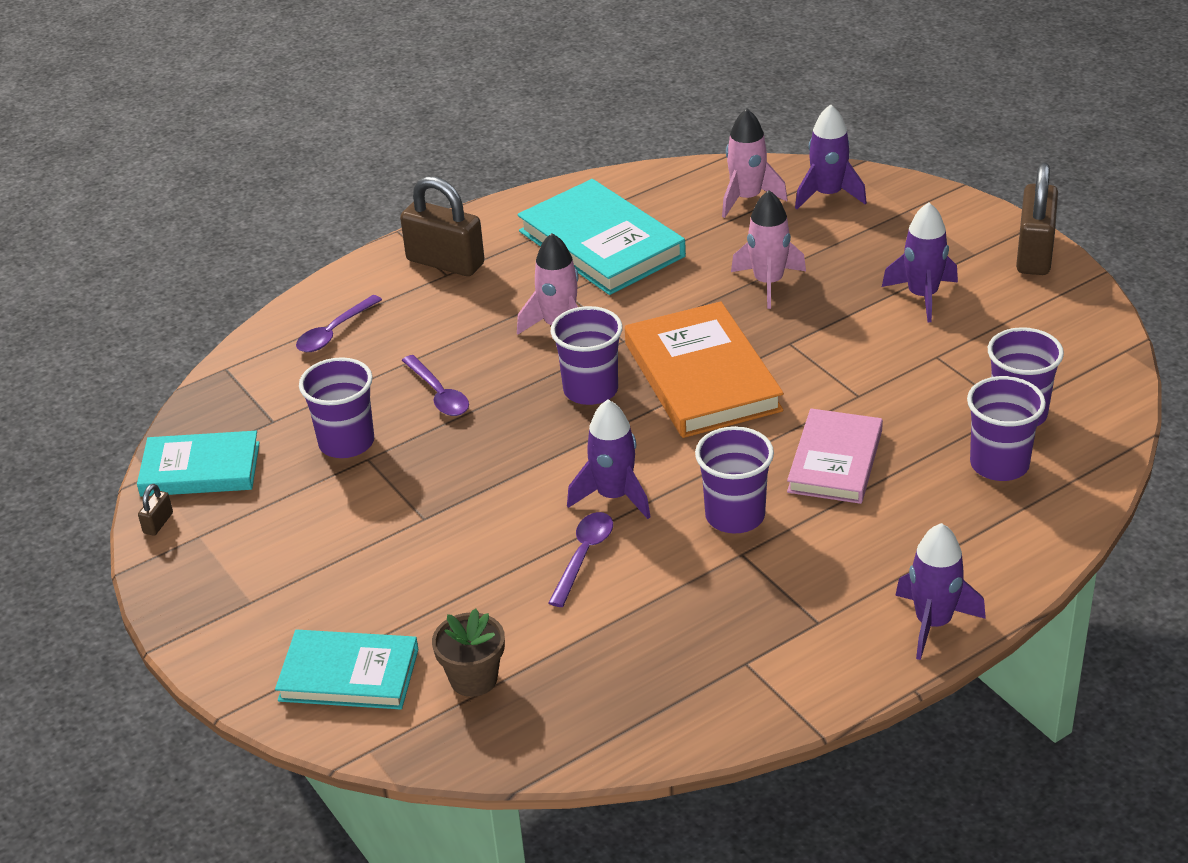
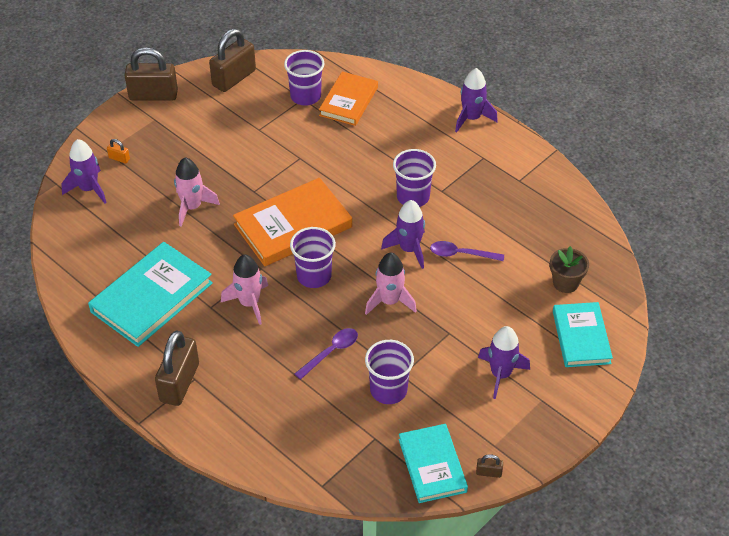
camera: 105 degrees left, 10 degrees up
purple spoon [296,295,382,352] -> none
pink rocket [722,108,788,218] -> pink rocket moved to [365,253,417,315]
pink book [787,408,883,504] -> none
purple rocket [882,202,958,322] -> purple rocket moved to [478,326,530,399]
purple cup [967,376,1046,481] -> orange book [319,72,378,126]
none -> orange padlock [107,139,130,163]
none -> brown padlock [209,29,256,92]

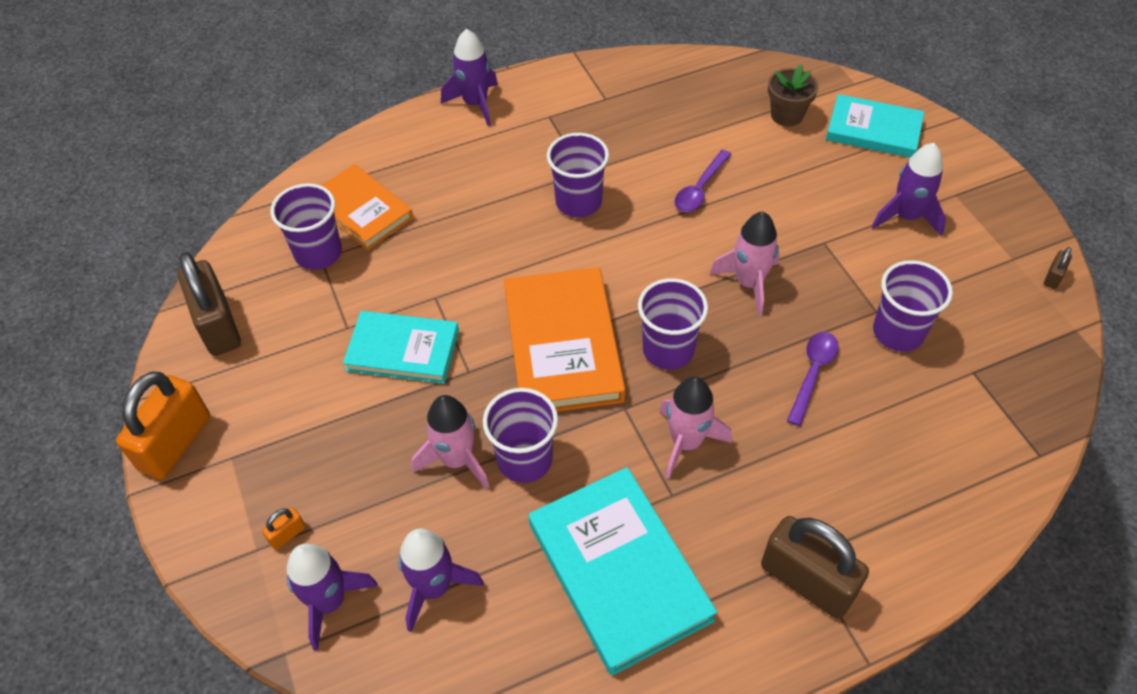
camera: 65 degrees left, 5 degrees up
brown padlock [124,47,178,101] -> orange padlock [116,371,210,480]
purple spoon [294,328,358,379] -> purple spoon turned 45 degrees clockwise [787,332,839,426]
purple rocket [381,200,425,269] -> purple rocket moved to [398,529,484,632]
turquoise book [399,424,468,503] -> turquoise book moved to [343,311,459,384]
none -> purple cup [483,388,558,483]

